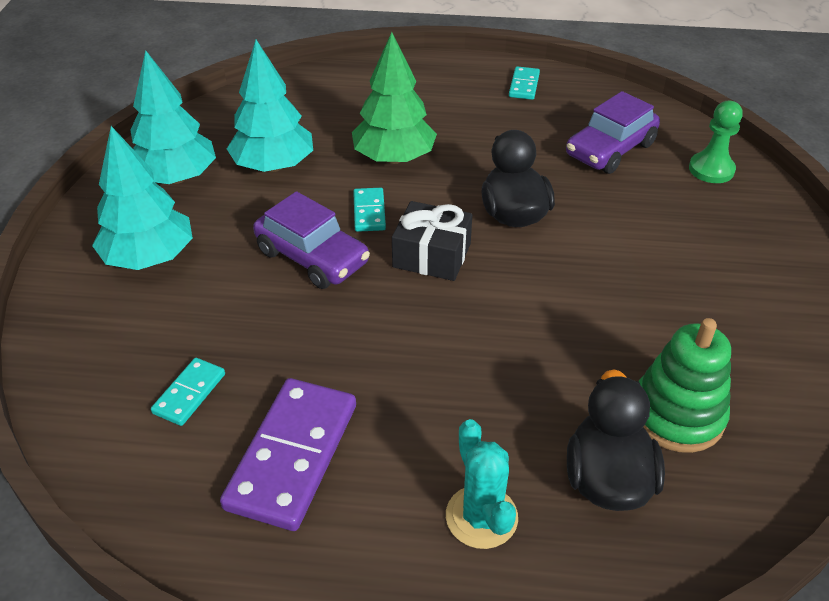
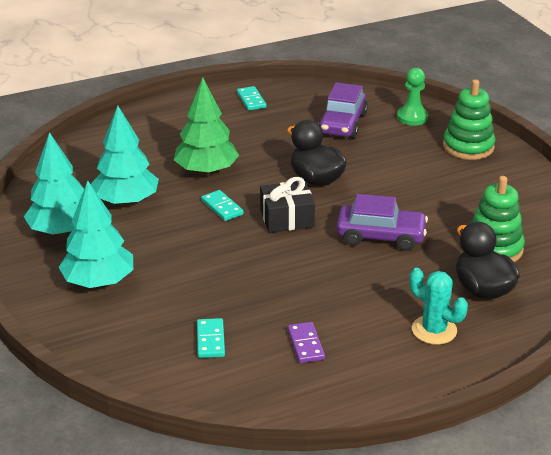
camera: 30 degrees left, 10 degrees down
purple domino [220,378,356,531] -> purple domino [288,322,325,363], size x0.50
purple car [253,191,370,289] -> purple car moved to [336,194,428,251]
none -> green stacking toy [443,79,495,160]

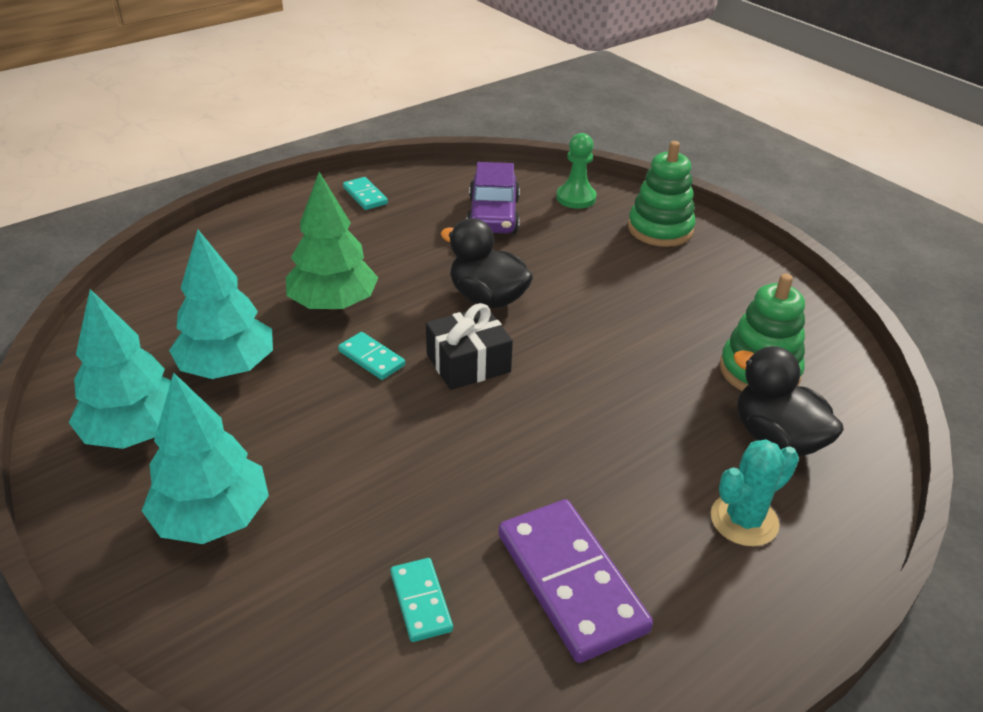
camera: 15 degrees left, 5 degrees up
purple domino [288,322,325,363] -> purple domino [499,499,653,663], size x2.00
purple car [336,194,428,251] -> none
turquoise cactus [410,268,468,345] -> turquoise cactus turned 60 degrees counterclockwise [711,440,799,546]

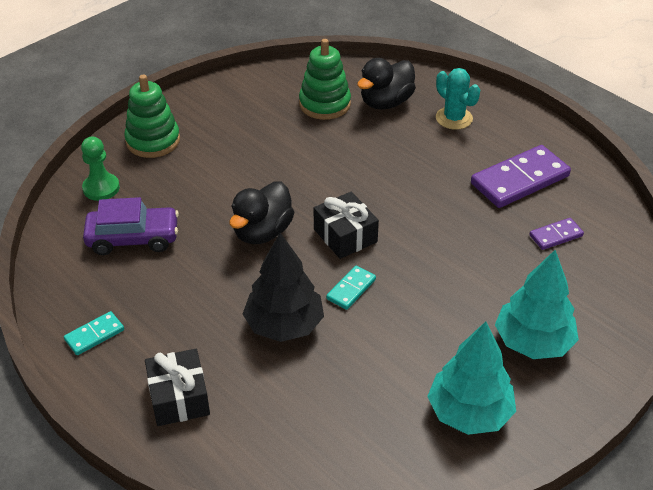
camera: 95 degrees left, 5 degrees up
turquoise tree [169,230,273,379] -> none
green tree [286,172,378,310] -> black tree [243,233,324,342]
turquoise domino [390,558,453,642] -> purple domino [529,218,584,250]
none -> black gift [145,349,210,426]

